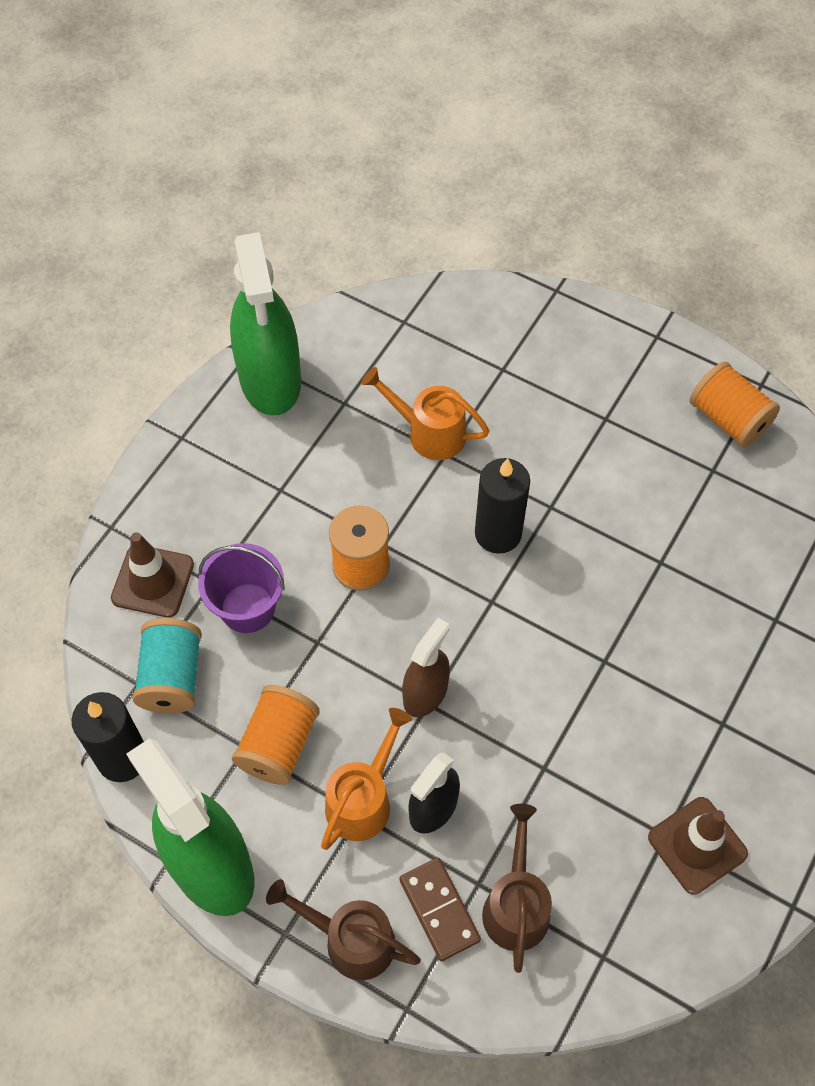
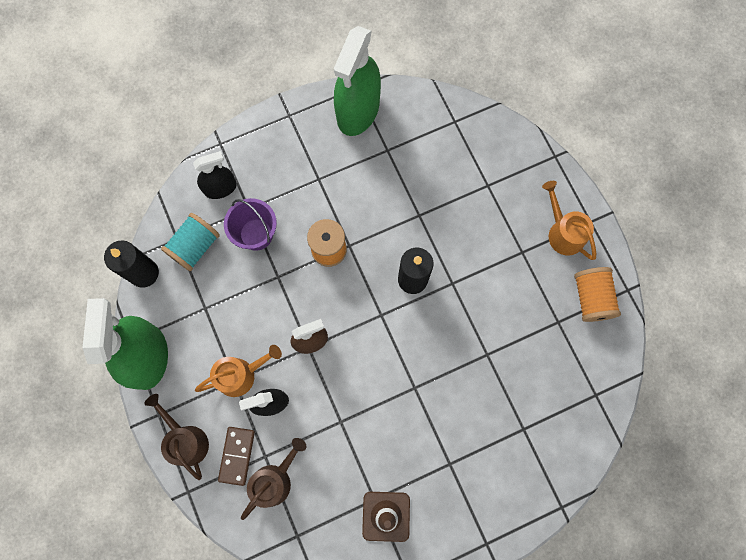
camera: 35 degrees right, 15 degrees up
brown traffic cone [111,532,194,618] -> black spray bottle [193,151,237,199]
orange spool [232,685,320,785] -> none
orange watering can [362,367,489,460] -> orange watering can moved to [542,181,596,260]

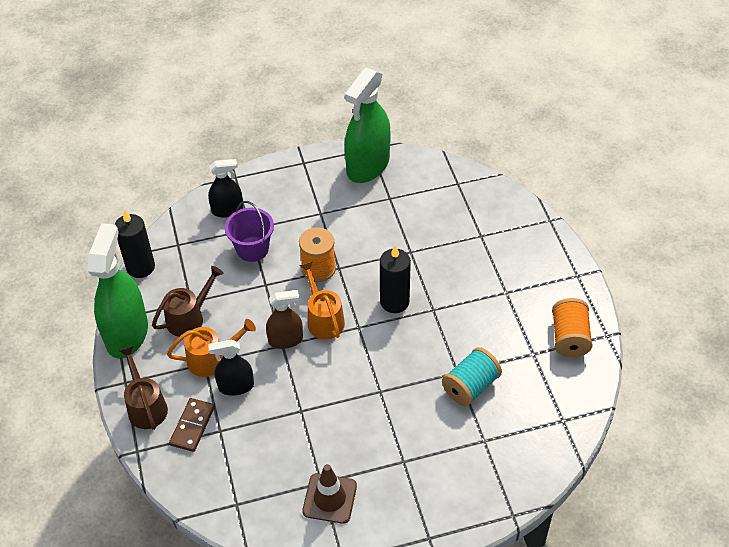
camera: 10 degrees right, 25 degrees down
turquoise spool [161,213,220,271] -> turquoise spool moved to [442,347,502,406]
brown watering can [241,438,306,520] -> brown watering can moved to [152,266,224,337]
orange watering can [542,181,596,260] -> orange watering can moved to [299,261,345,339]

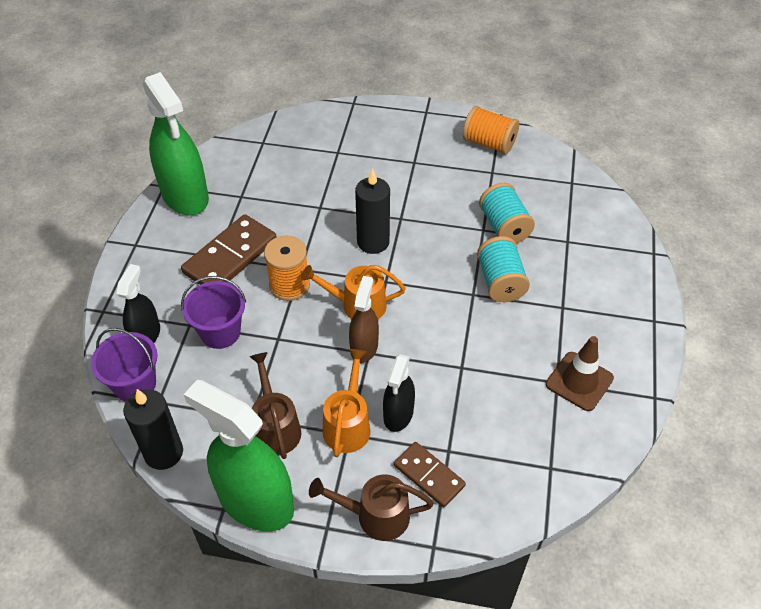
camera: 65 degrees left, 0 degrees up
none -> purple bucket [91,328,158,402]
none -> brown domino [181,214,277,285]
none -> turquoise spool [477,236,530,302]

